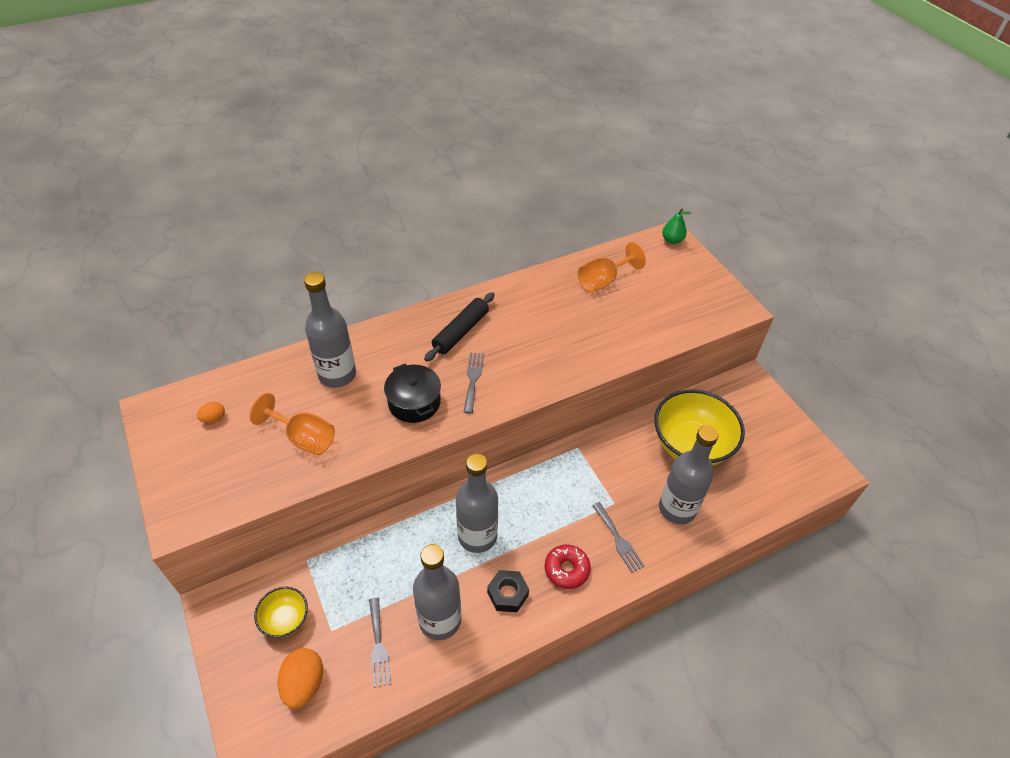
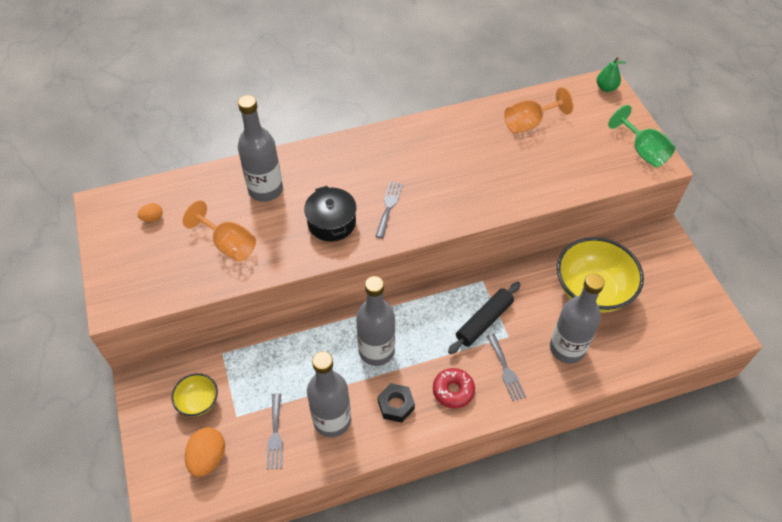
camera: 10 degrees right, 5 degrees up
black rolling pin [424,292,495,362] -> black rolling pin moved to [448,282,520,354]
none -> green goblet [608,105,675,167]

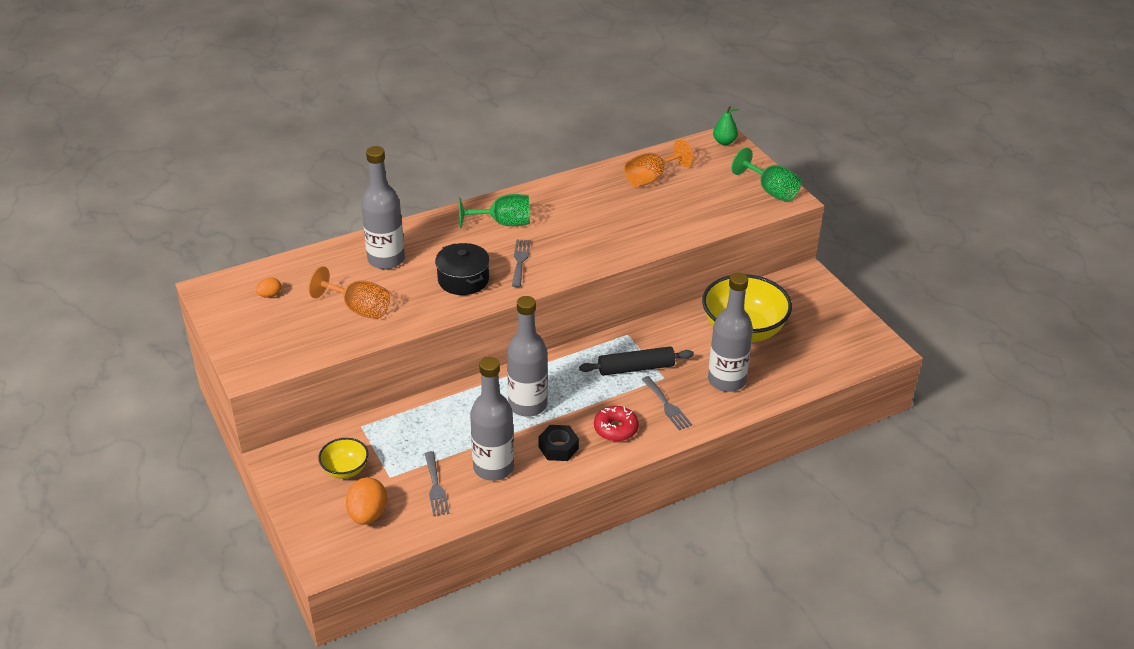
camera: 10 degrees left, 15 degrees down
black rolling pin [448,282,520,354] -> black rolling pin turned 45 degrees clockwise [579,347,694,376]
none -> green goblet [459,194,530,228]

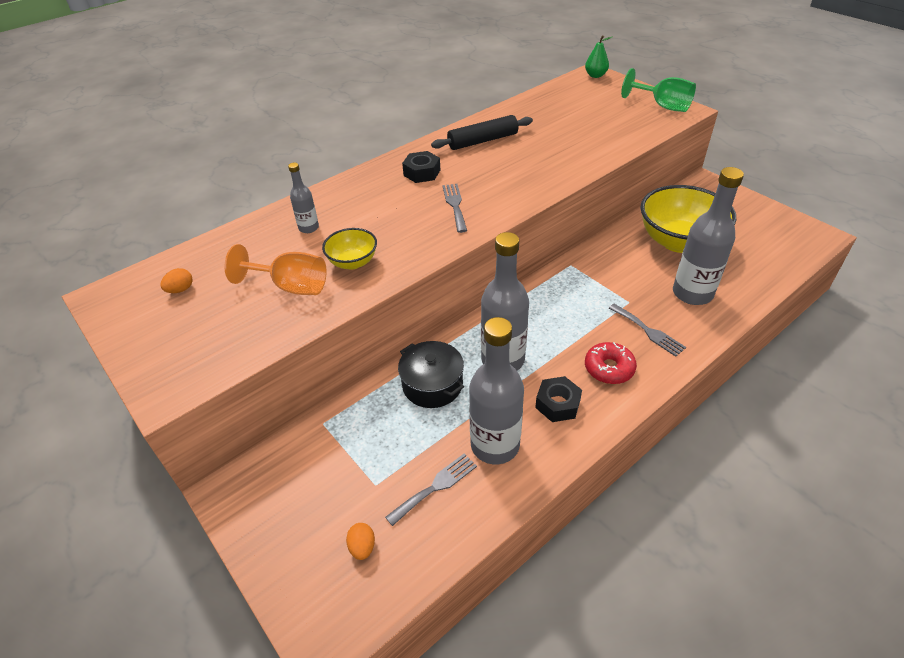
camera: 10 degrees left, 5 degrees up
yellow bowl [318,438,368,479] -> yellow bowl moved to [322,228,377,269]
orange egg [346,477,387,525] -> orange egg [346,523,375,560], size x0.54
grey bottle [361,146,405,269] -> grey bottle [288,163,319,233], size x0.49
grey fork [424,451,450,516] -> grey fork turned 105 degrees counterclockwise [385,453,477,526]
black pot [435,243,490,295] -> black pot moved to [398,341,464,408]
green goblet [459,194,530,228] -> black nut [402,151,440,183]
black rolling pin [579,347,694,376] -> black rolling pin moved to [431,115,533,150]
orange goblet [624,139,694,187] -> none

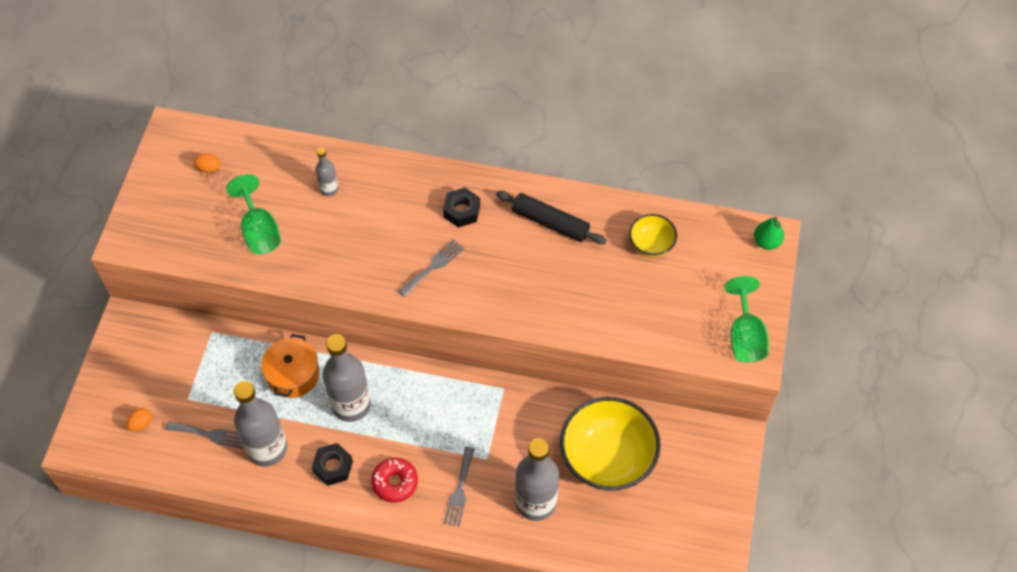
camera: 50 degrees right, 15 degrees up
orange goblet [224,244,326,295] -> green goblet [226,174,281,254]
yellow bowl [322,228,377,269] -> yellow bowl moved to [629,214,677,257]
black pot [398,341,464,408] -> orange pot [261,334,319,398]

